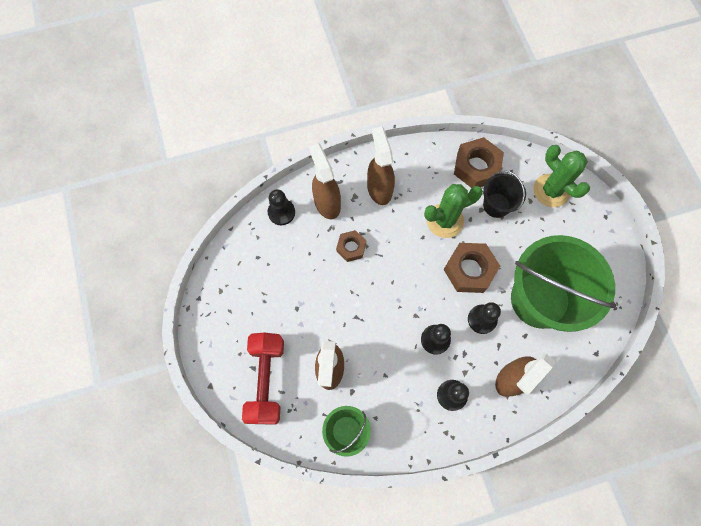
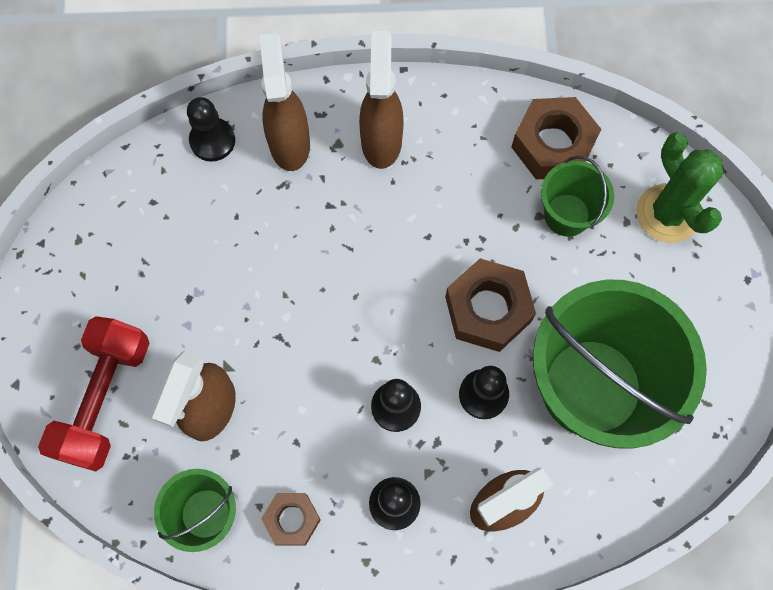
camera: 15 degrees right, 0 degrees up
brown nut [336,230,366,262] -> brown nut moved to [261,493,321,546]
green cactus [424,184,483,238] -> none
black bucket [483,171,526,218] -> green bucket [541,156,614,237]

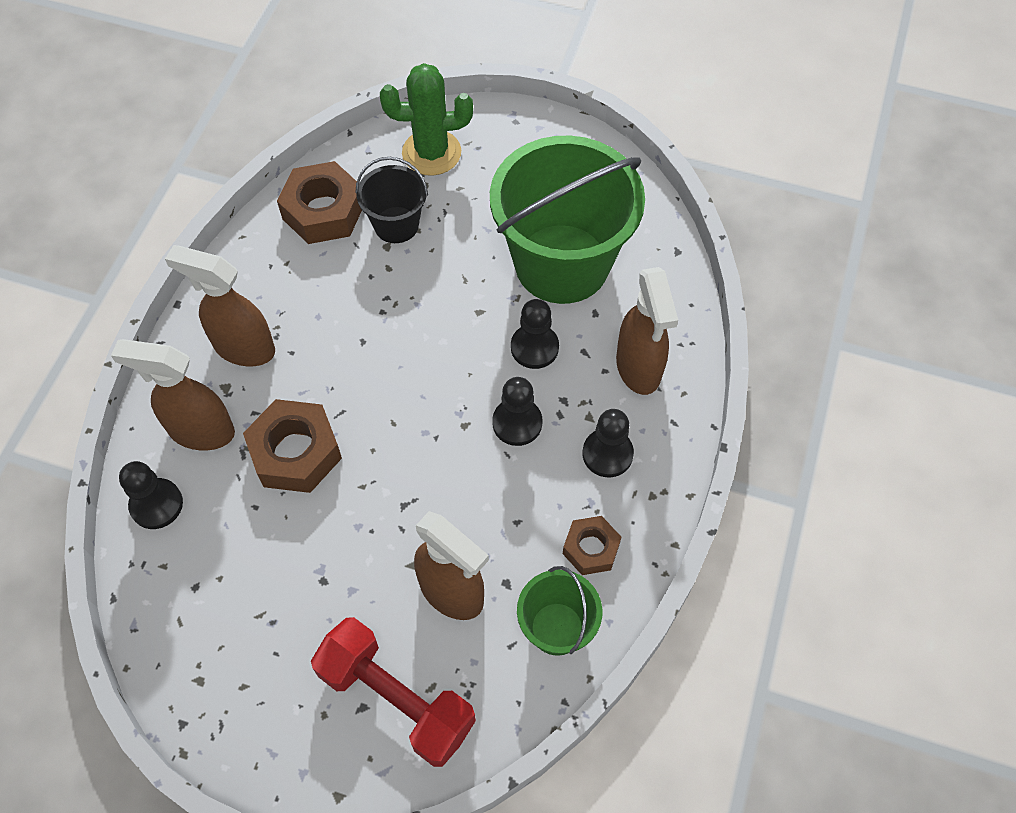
camera: 70 degrees left, 10 degrees down
brown nut [445,258,536,352] -> brown nut moved to [243,399,342,493]
green bucket [541,156,614,237] -> black bucket [356,157,428,243]

